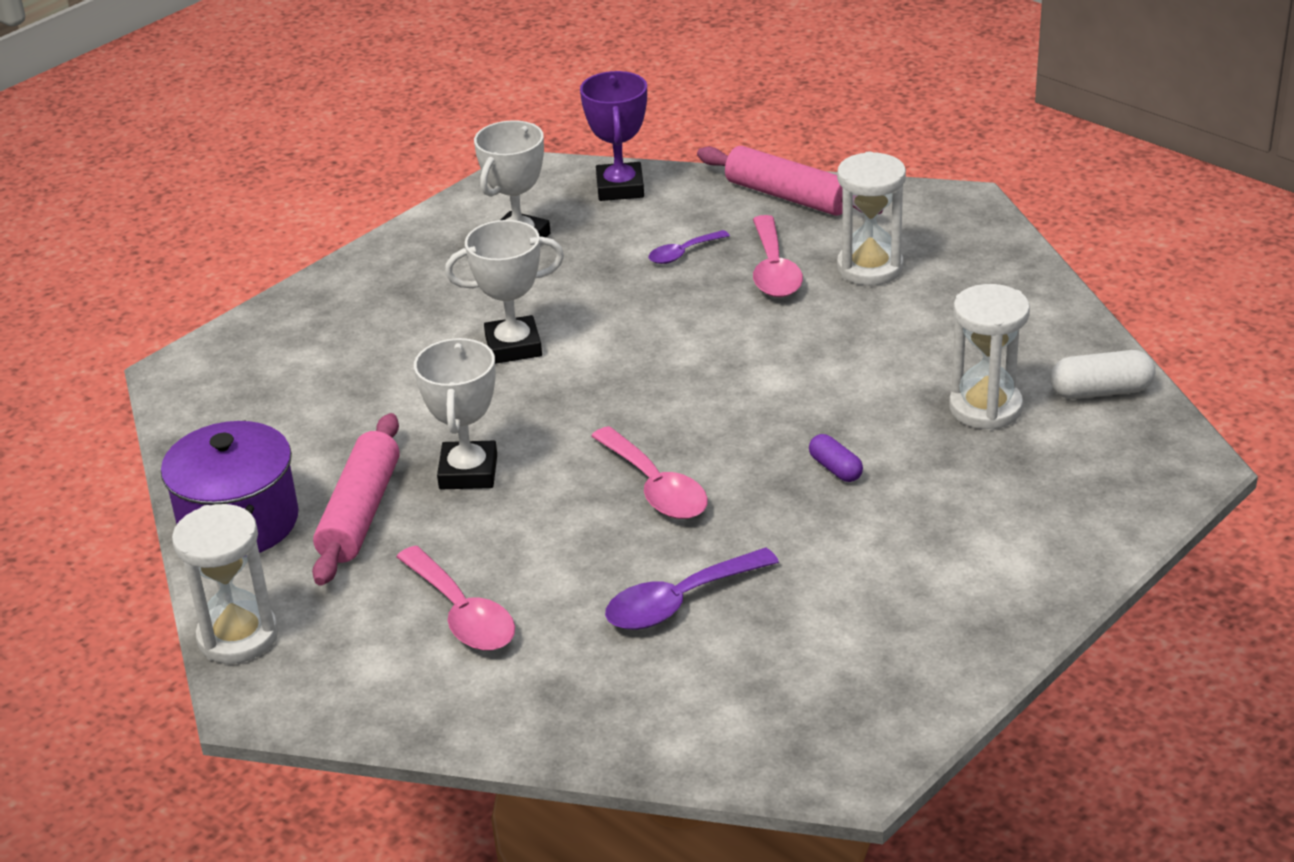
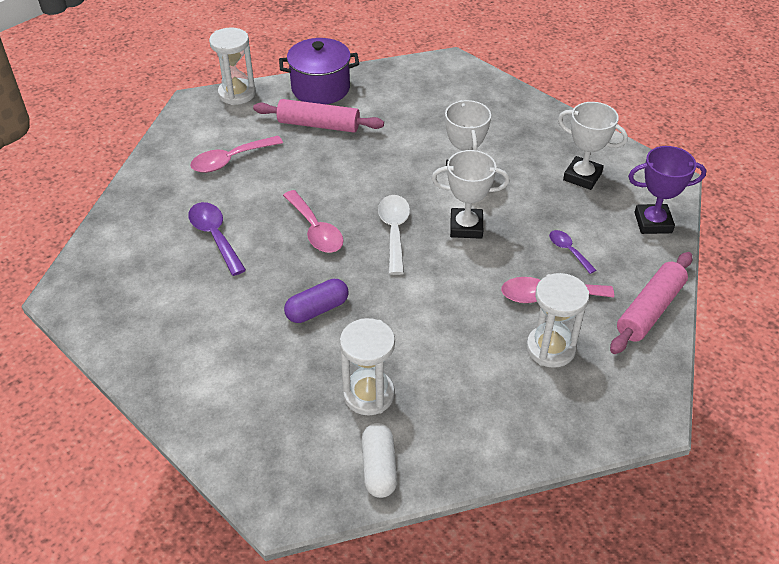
camera: 90 degrees right, 10 degrees up
white trophy [414,338,497,489] -> white trophy moved to [431,150,510,239]
pink spoon [591,426,708,519] -> pink spoon turned 90 degrees counterclockwise [283,190,344,253]
purple capsule [809,434,863,482] -> purple capsule [284,279,349,323], size x1.57
none -> white spoon [378,195,410,275]

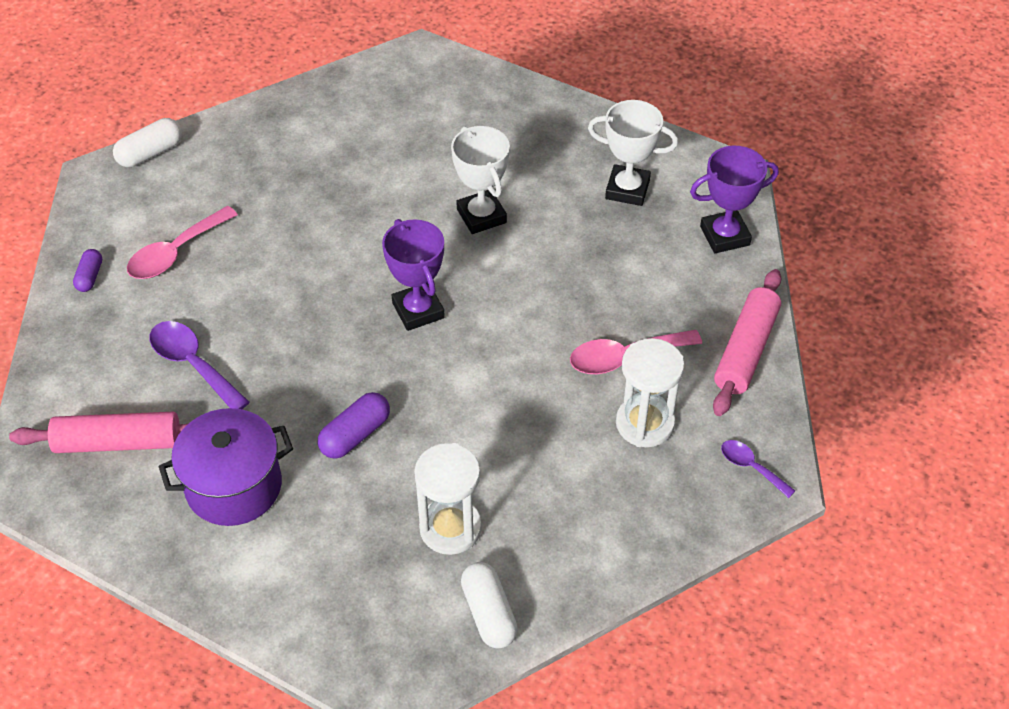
camera: 15 degrees left, 5 degrees up
white hourglass [209,28,256,105] -> white capsule [113,118,182,167]
pink rolling pin [253,99,384,133] -> pink rolling pin moved to [9,412,188,453]
purple pot [279,38,359,104] -> purple pot moved to [158,408,293,526]
pink spoon [283,190,344,253] -> none
white spoon [378,195,410,275] -> purple trophy [382,219,445,331]
white trophy [431,150,510,239] -> none
purple spoon [549,230,596,274] -> purple spoon moved to [721,440,795,498]
none -> purple capsule [73,249,102,292]

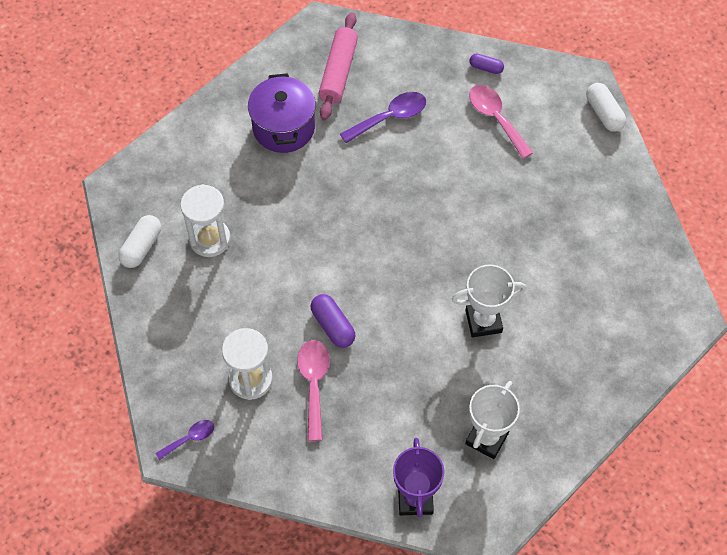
camera: 105 degrees right, 10 degrees up
purple capsule [318,392,390,459] -> purple capsule moved to [311,294,355,348]
purple trophy [382,219,445,331] -> none
white capsule [461,562,518,649] -> white capsule turned 60 degrees counterclockwise [118,215,161,268]
pink rolling pin [713,269,782,416] -> none

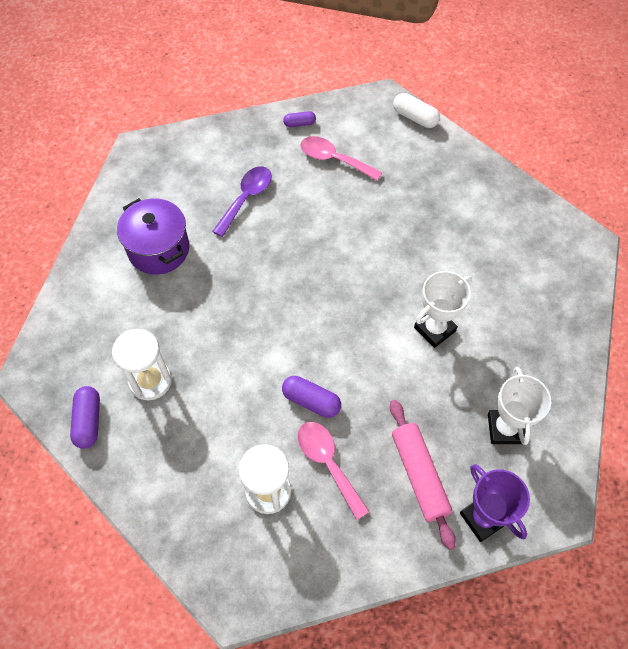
camera: 30 degrees left, 0 degrees up
white capsule [118,215,161,268] -> purple capsule [70,386,100,449]
purple spoon [155,420,214,460] -> none
pink rolling pin [318,12,358,120] -> pink rolling pin moved to [390,400,456,550]

